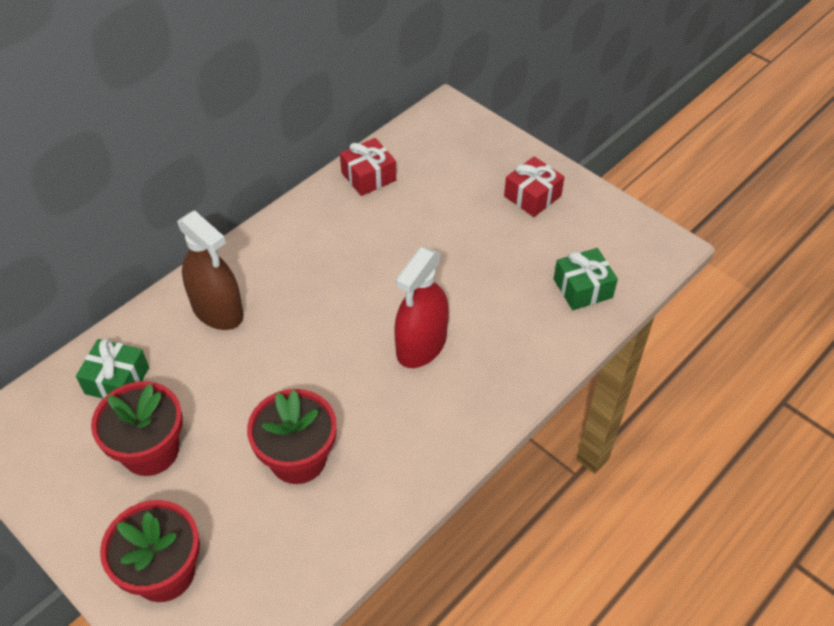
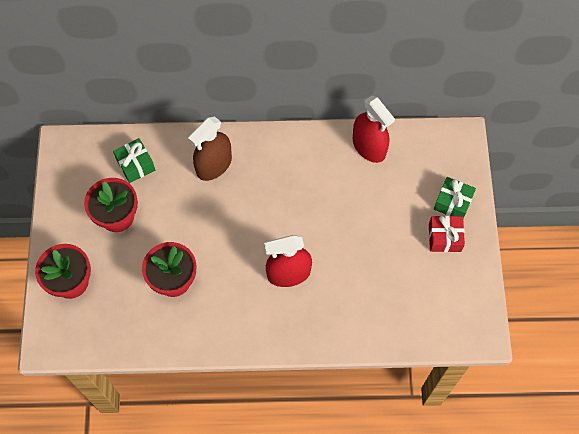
camera: 45 degrees right, 15 degrees up
brown spray bottle [178,210,244,330] -> brown spray bottle turned 45 degrees clockwise [188,116,232,181]
red gift [340,138,396,196] -> red spray bottle [353,96,395,163]
green gift [554,248,618,310] -> green gift moved to [434,177,476,219]

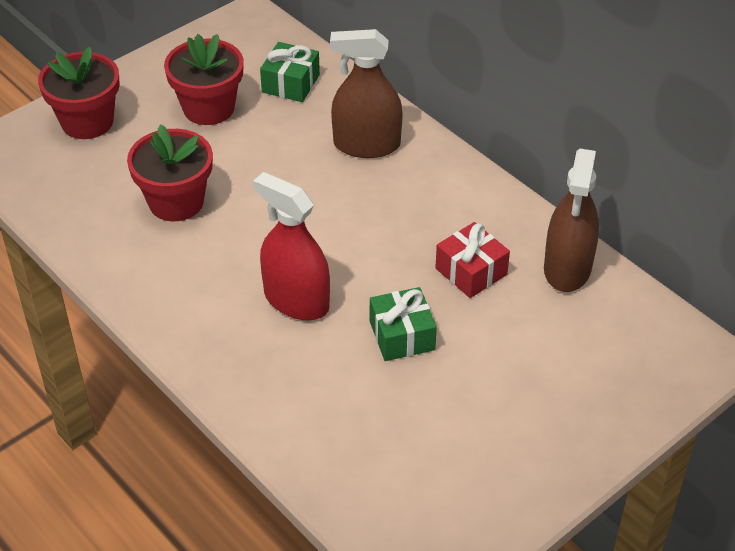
camera: 50 degrees right, 20 degrees down
red spray bottle [353,96,395,163] -> brown spray bottle [544,149,599,292]
red gift [429,216,465,252] -> red gift moved to [435,222,510,298]
green gift [434,177,476,219] -> green gift moved to [370,287,437,361]

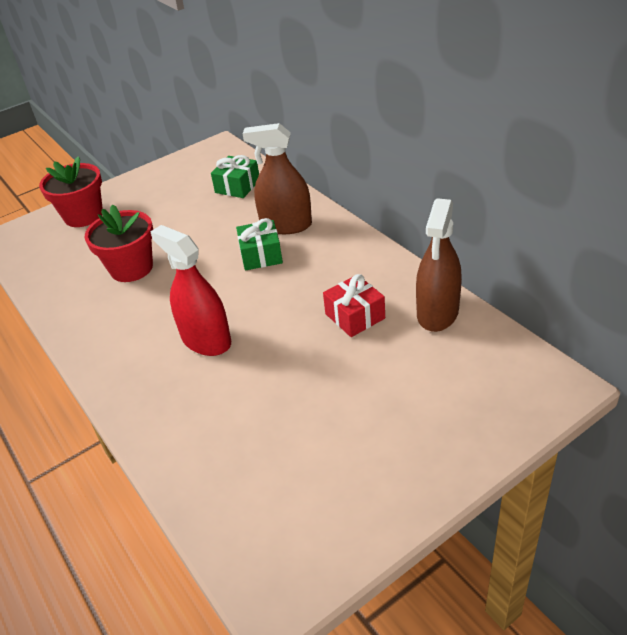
camera: 10 degrees right, 5 degrees down
red flower pot [164,34,244,125] -> none
green gift [370,287,437,361] -> green gift moved to [236,218,283,270]

